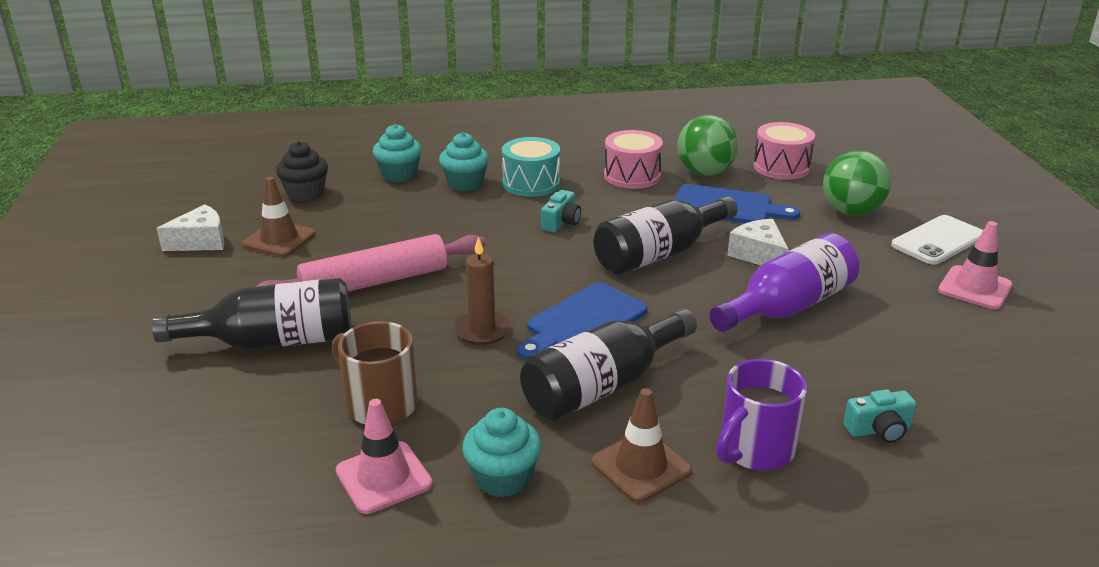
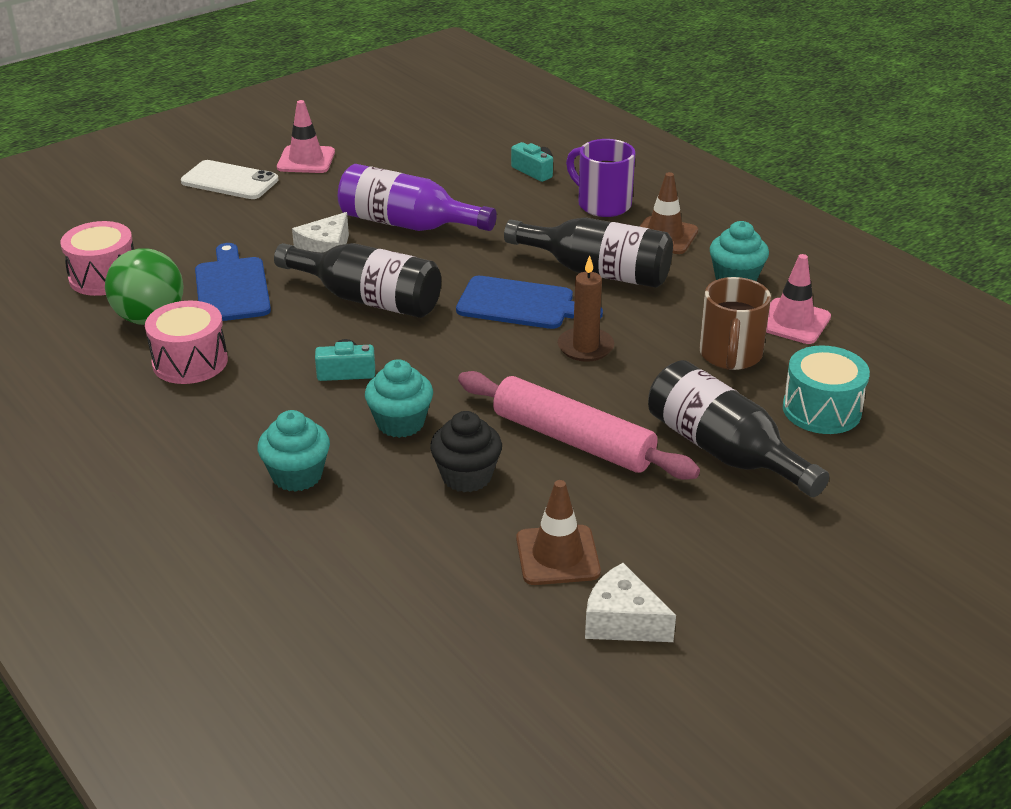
camera: 120 degrees left, 5 degrees up
black cupcake [276,141,328,202] -> black cupcake moved to [430,411,502,492]
turquoise cupcake [373,124,422,182] -> turquoise cupcake moved to [365,359,433,438]
turquoise drum [502,137,560,197] -> turquoise drum moved to [783,345,870,434]
purple mug [716,359,807,471] -> purple mug turned 150 degrees counterclockwise [566,139,635,217]
green ball [823,150,891,216] -> none

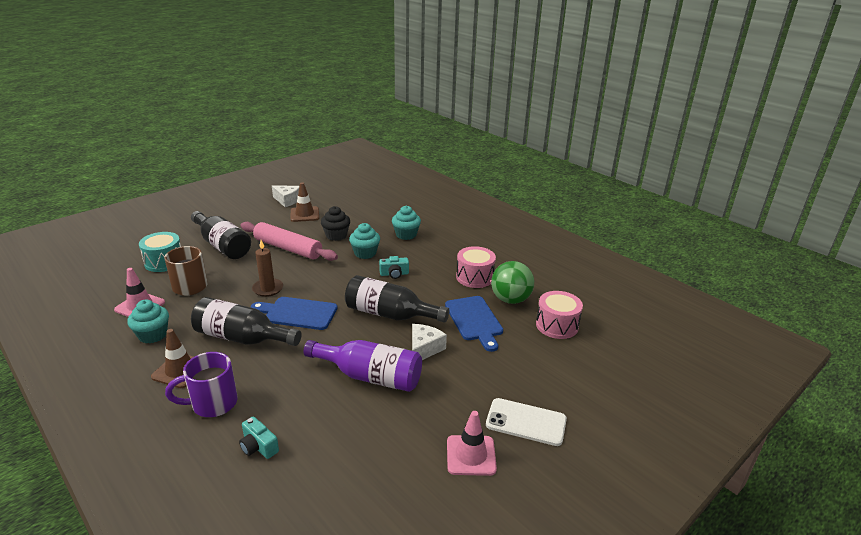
camera: 175 degrees right, 5 degrees down
purple mug [566,139,635,217] -> purple mug turned 120 degrees clockwise [165,352,238,417]

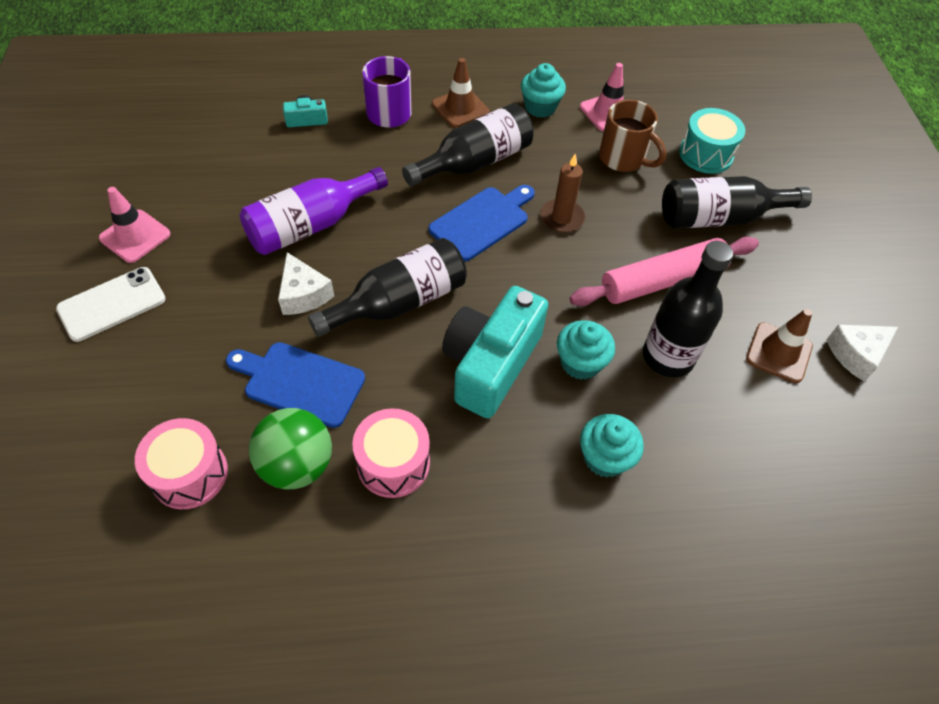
camera: 125 degrees right, 25 degrees up
black cupcake [321,206,350,241] -> black bottle [643,241,734,377]
turquoise camera [379,256,409,279] -> turquoise camera [442,286,548,418], size x2.32

